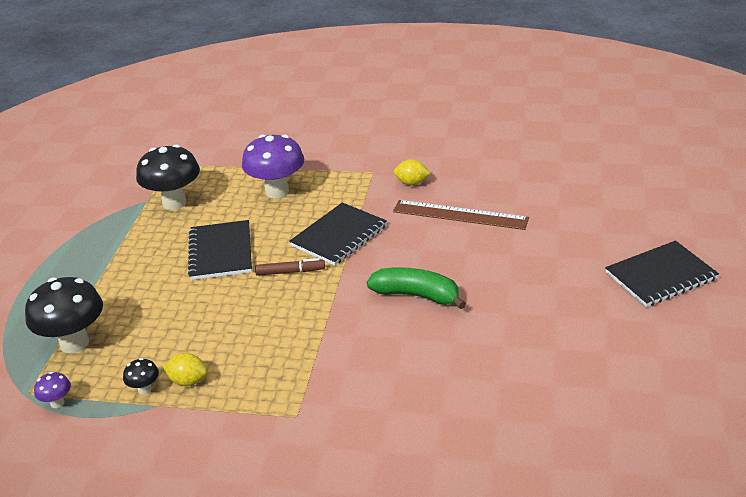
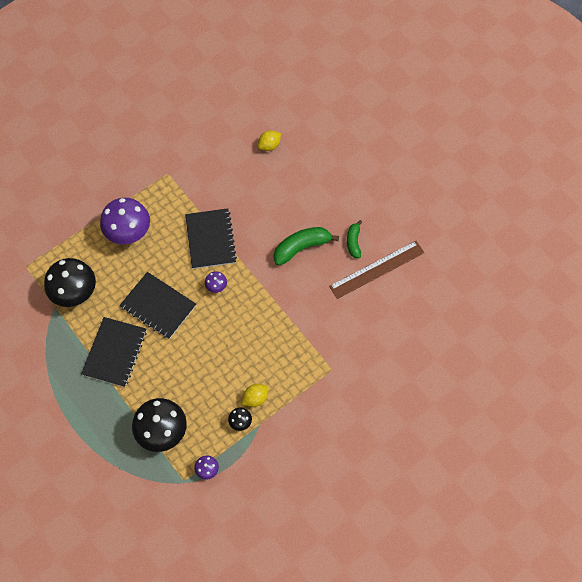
camera: 50 degrees left, 30 degrees up
brown marker [255,258,325,276] -> purple mushroom [205,271,227,293]
brown ruler [393,200,529,230] -> brown ruler moved to [329,241,425,299]
yellow lemon [394,159,431,185] -> yellow lemon moved to [258,130,281,151]
black notebook [605,241,719,307] -> black notebook moved to [81,317,147,387]
none -> green banana [347,220,362,258]

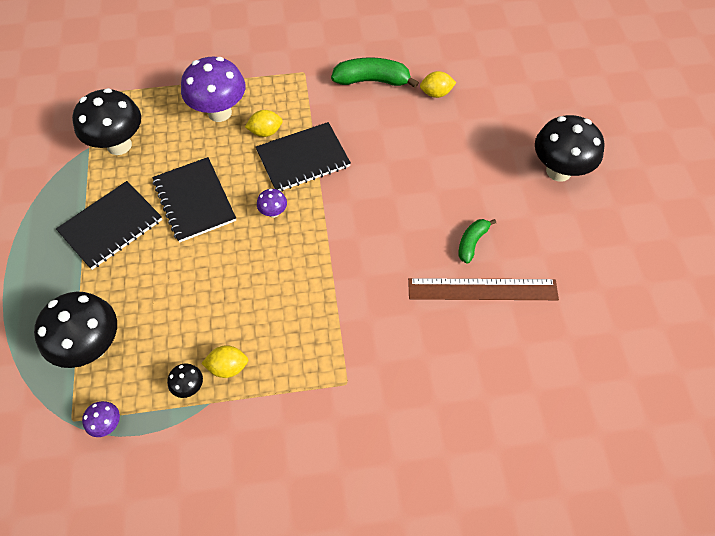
camera: 30 degrees right, 5 degrees down
black notebook [185,208,237,269] -> black notebook turned 45 degrees clockwise [256,122,351,192]
green banana [273,227,339,266] -> green banana moved to [331,57,419,88]
none -> yellow lemon [245,110,283,137]
none -> black mushroom [535,115,604,182]

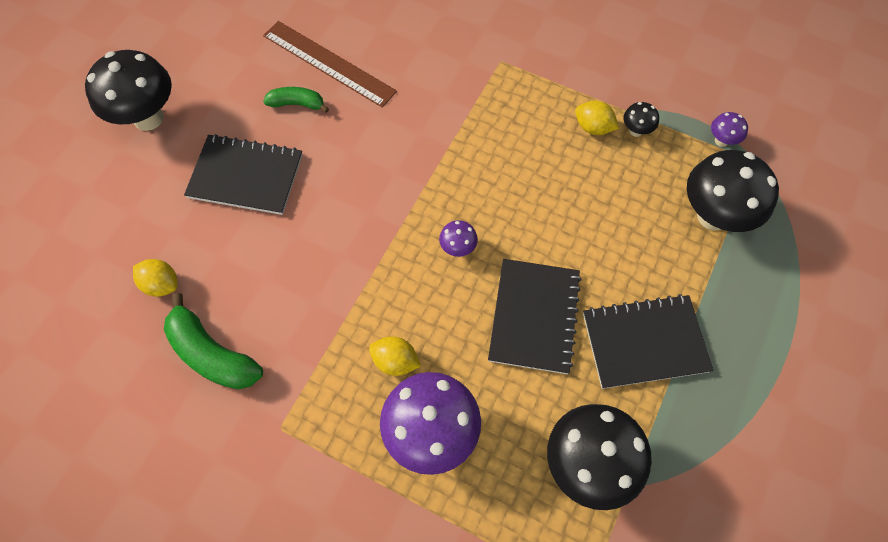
camera: 145 degrees left, 5 degrees up
black notebook [256,122,351,192] -> black notebook moved to [184,134,303,215]
green banana [458,219,496,264] -> green banana turned 150 degrees counterclockwise [263,87,329,113]

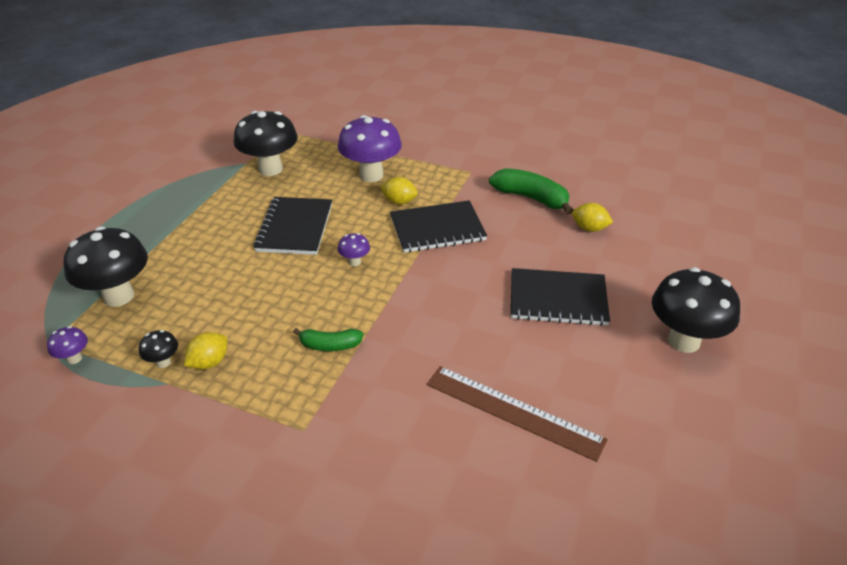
camera: 175 degrees right, 25 degrees down
green banana [263,87,329,113] -> green banana moved to [293,328,363,351]
yellow lemon [575,101,619,135] -> yellow lemon turned 75 degrees counterclockwise [184,332,227,369]
black notebook [583,294,713,389] -> black notebook moved to [390,200,487,252]

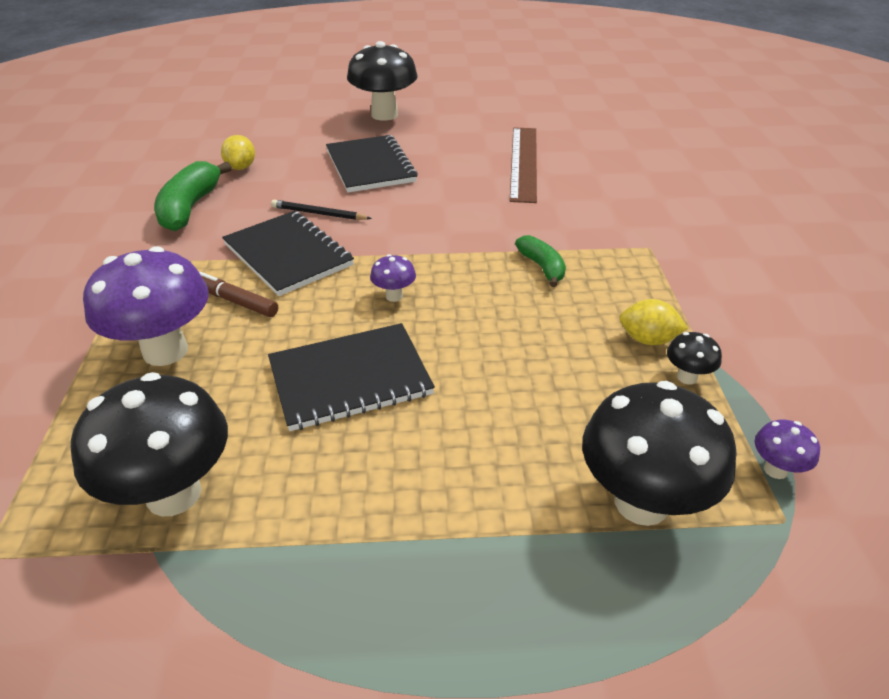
camera: 115 degrees left, 0 degrees up
yellow lemon [380,177,418,205] -> brown marker [199,272,278,317]
none -> black pencil [271,200,372,220]

